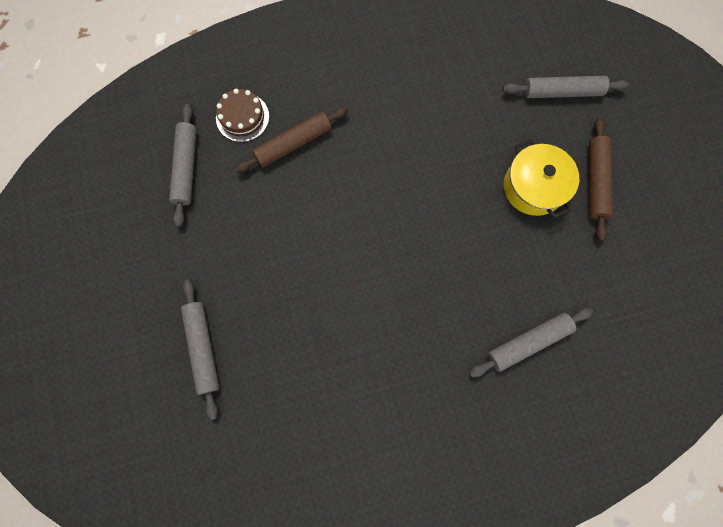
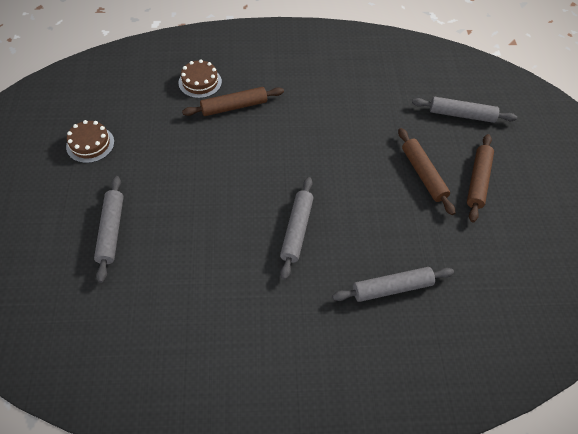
camera: 10 degrees right, 20 degrees down
grey rolling pin [169,104,197,227] -> grey rolling pin moved to [280,177,313,280]
yellow pot [504,139,579,218] -> brown rolling pin [398,128,455,215]
none -> brown cake [66,120,114,163]

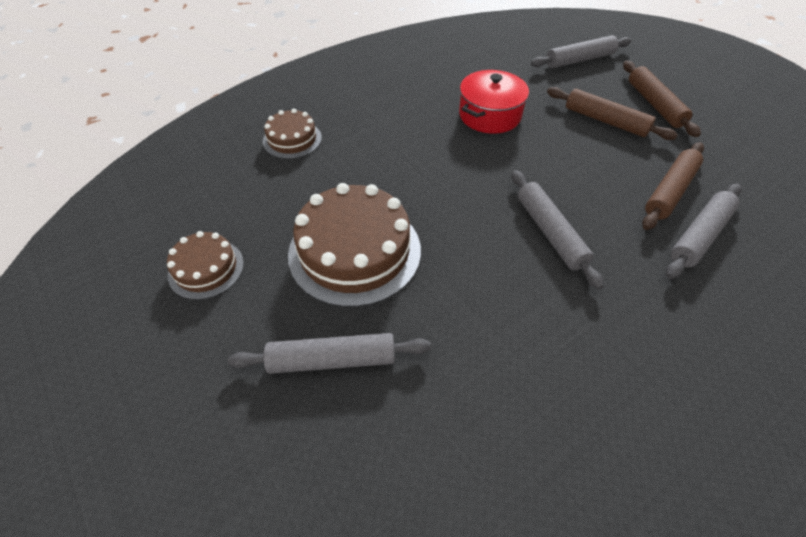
camera: 30 degrees left, 5 degrees down
grey rolling pin [94,176,124,283] -> grey rolling pin turned 60 degrees counterclockwise [228,333,431,374]
brown rolling pin [182,87,284,116] -> brown rolling pin moved to [642,142,704,230]
none -> brown cake [288,183,421,307]
none -> red pot [459,70,529,134]

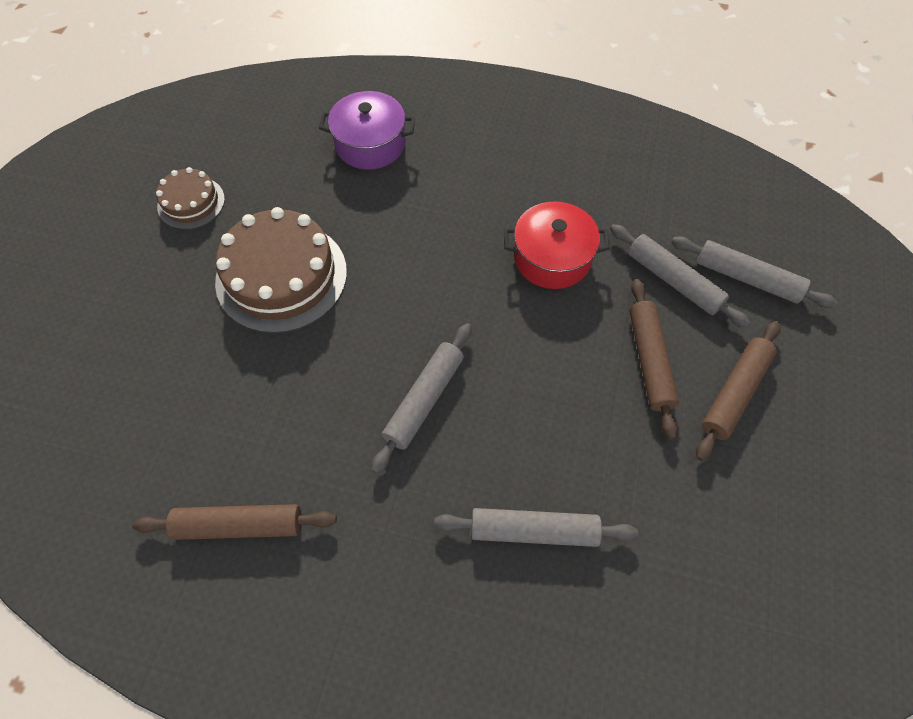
camera: 50 degrees right, 10 degrees up
grey rolling pin [228,333,431,374] -> grey rolling pin moved to [610,224,750,328]
brown cake [263,109,322,159] -> purple pot [319,91,415,170]
brown rolling pin [642,142,704,230] -> brown rolling pin moved to [132,504,337,540]

